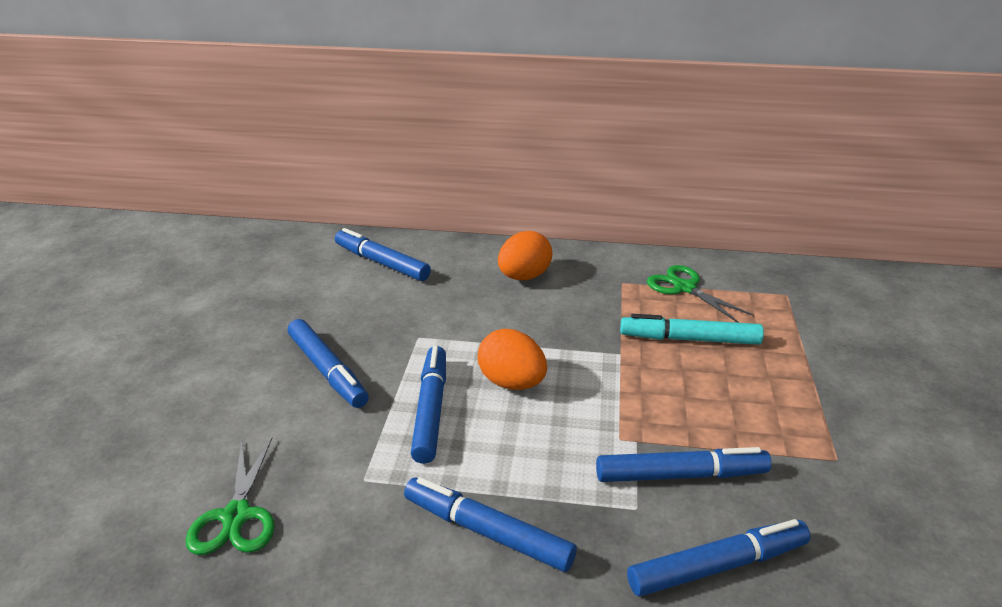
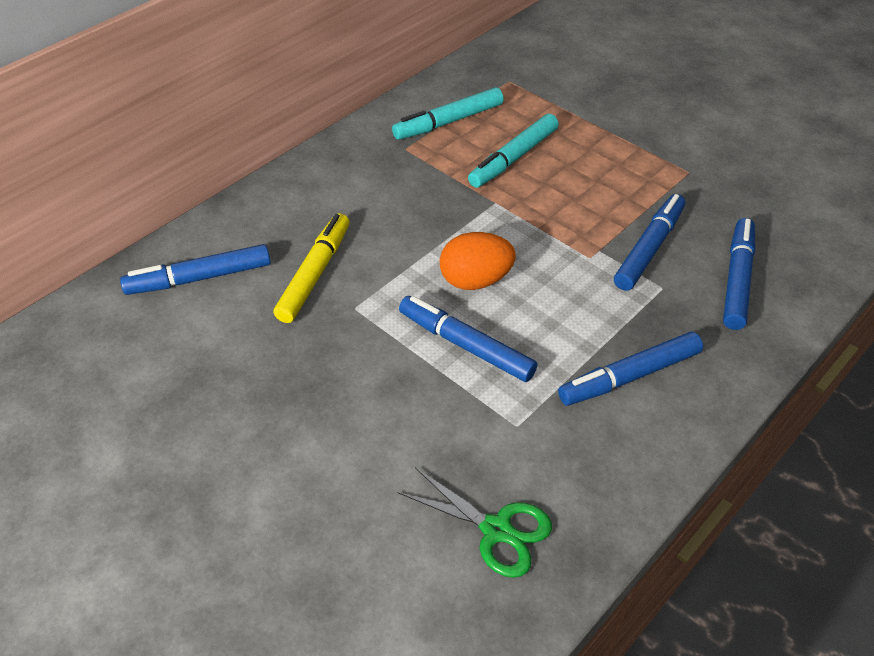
camera: 55 degrees left, 15 degrees up
blue marker [288,319,369,408] -> none
orange egg [498,231,553,280] -> none
green scissors [647,265,754,323] -> turquoise marker [392,87,504,140]
none -> yellow marker [273,213,349,323]

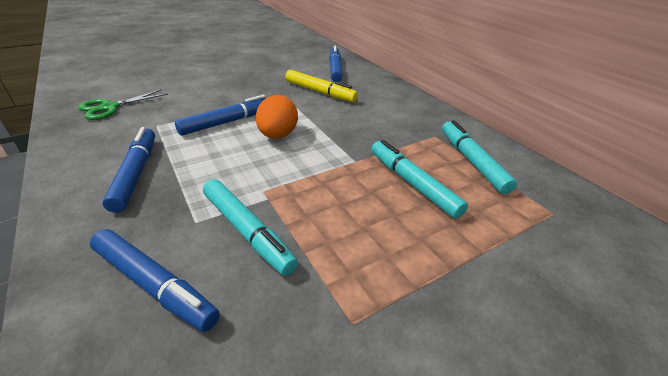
camera: 105 degrees right, 10 degrees down
blue marker [614,194,685,291] -> turquoise marker [203,179,298,276]

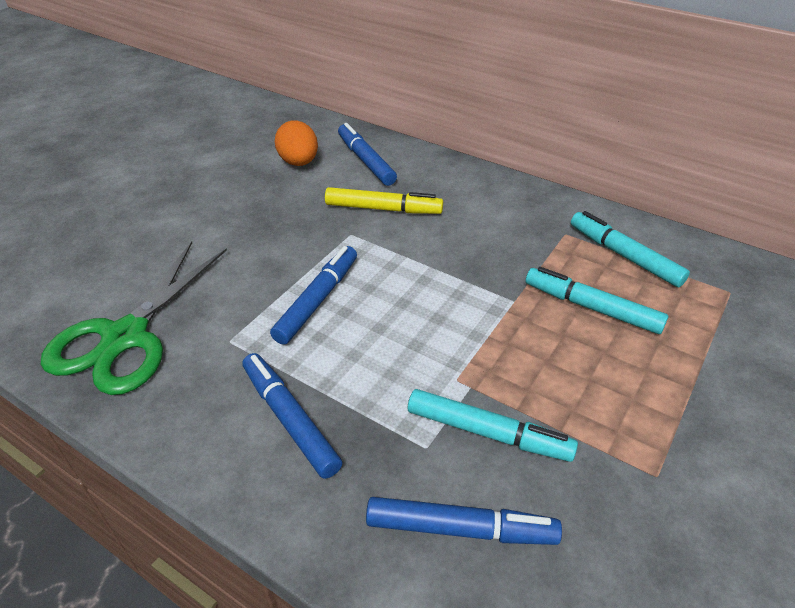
camera: 25 degrees left, 5 degrees up
green scissors [78,89,168,120] -> green scissors [41,242,227,395], size x1.75
orange egg [256,95,298,139] -> orange egg moved to [275,120,318,166]

